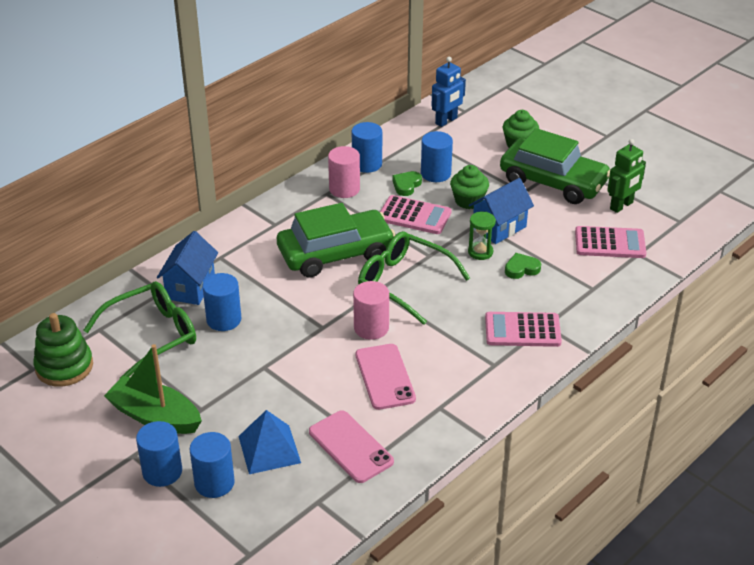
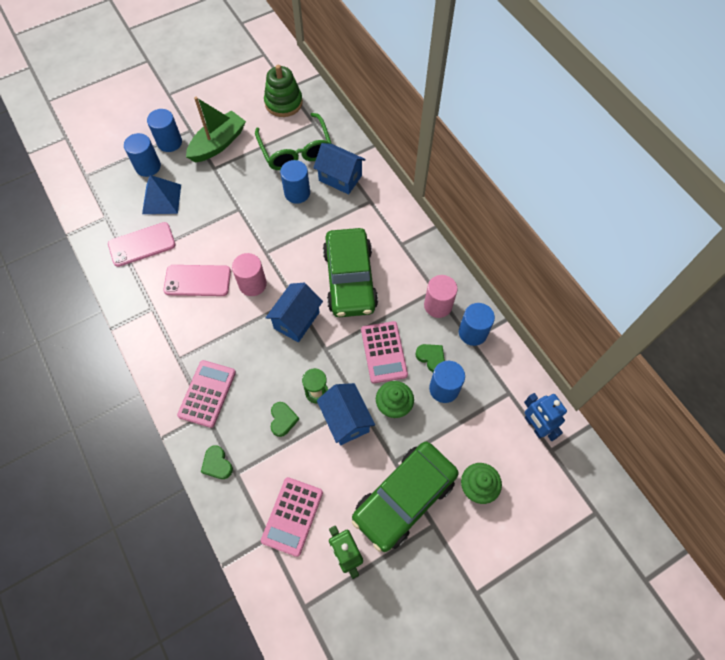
camera: 105 degrees right, 25 degrees up
green glasses [358,231,470,325] -> blue house [265,283,323,342]
pink calculator [380,195,452,234] -> pink calculator turned 45 degrees counterclockwise [361,321,408,384]
none -> green heart [201,445,233,479]

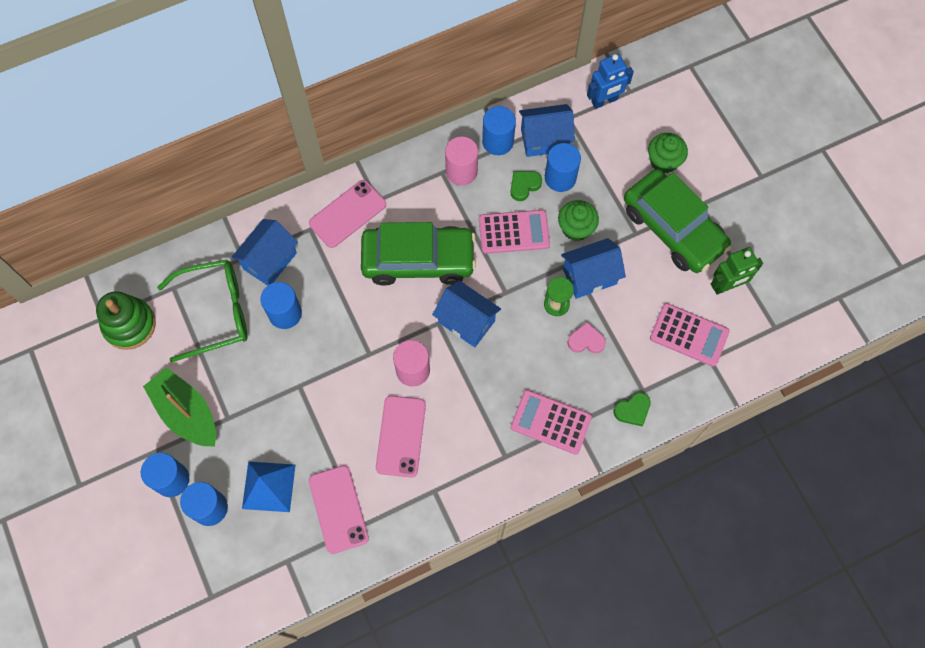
camera: 85 degrees left, 5 degrees up
green heart [271,402,299,437] -> pink heart [567,322,606,354]
none -> pink phone [309,180,386,248]
none -> blue house [519,104,575,157]

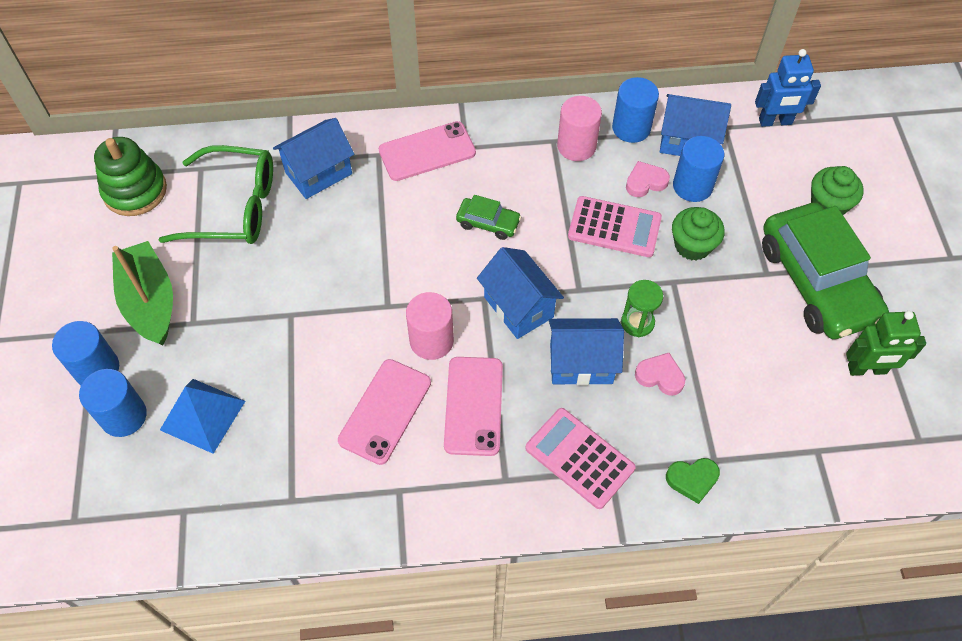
camera: 20 degrees right, 10 degrees down
blue cylinder [261,282,302,329] -> none
pink phone [309,465,369,554] -> pink phone moved to [444,357,503,456]
green car [361,222,476,286] -> green car [456,195,521,240], size x0.44
green heart [510,171,542,201] -> pink heart [626,161,670,197]
blue house [561,238,626,299] -> blue house moved to [549,318,624,385]
pink calculator [650,303,730,367] -> none

